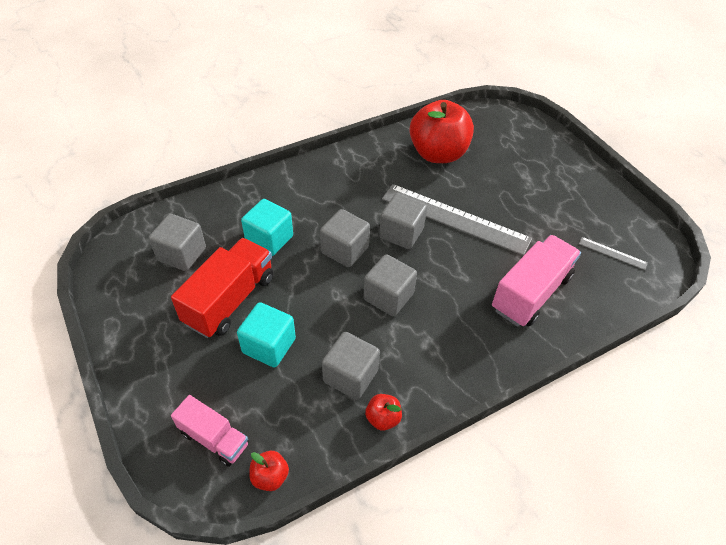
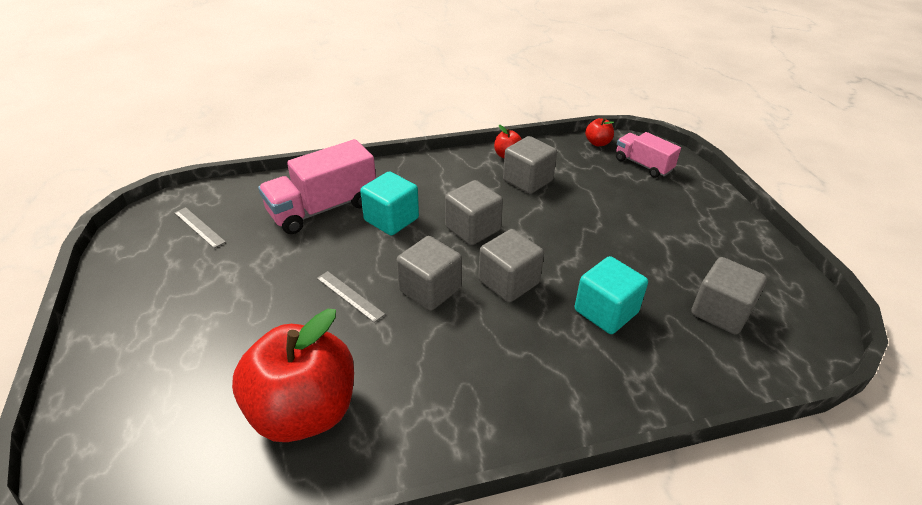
camera: 165 degrees left, 10 degrees down
red truck [171,238,274,338] -> none
turquoise cube [237,302,296,368] -> turquoise cube moved to [360,172,419,236]
grey ruler [382,184,532,256] -> grey ruler [317,271,385,323], size x0.42

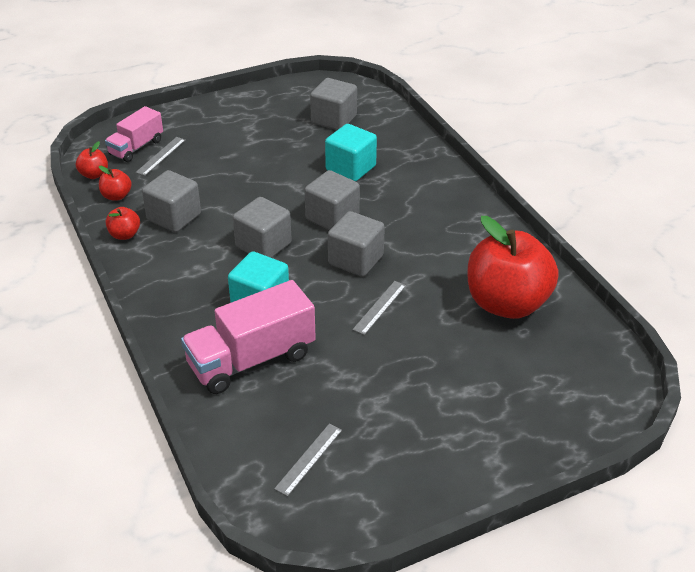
camera: 100 degrees left, 0 degrees up
pink truck [258,139,376,234] -> pink truck turned 105 degrees clockwise [181,280,316,394]
none -> red apple [99,166,132,201]
none -> grey ruler [136,137,185,176]

